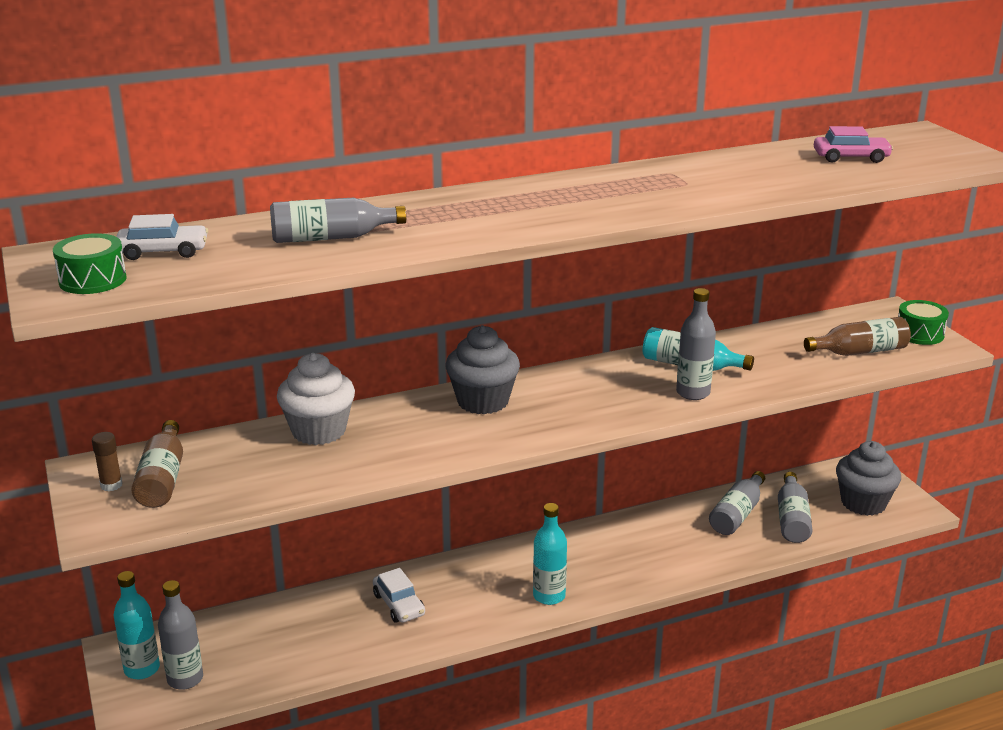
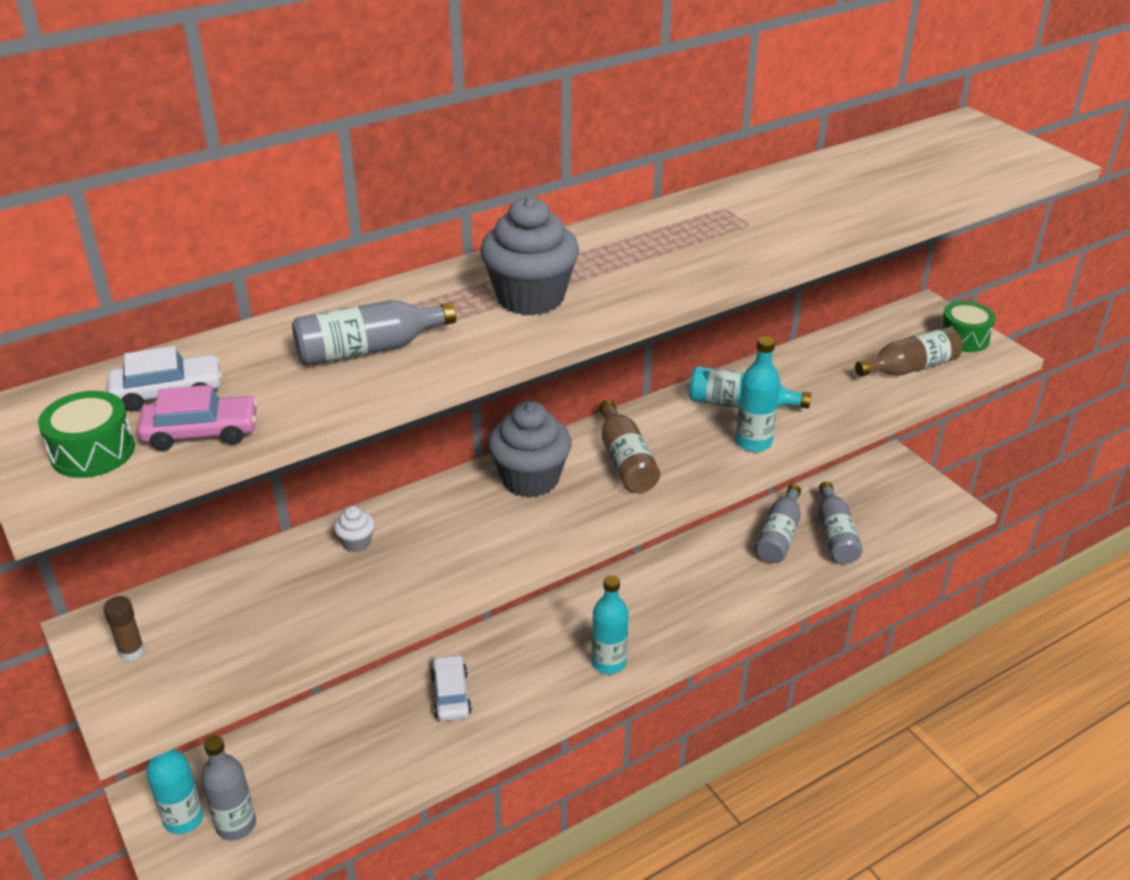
camera: 10 degrees left, 10 degrees up
brown bottle [131,420,183,508] -> brown bottle moved to [599,400,660,493]
white cupcake [277,353,355,445] -> white cupcake [334,506,375,552], size x0.46
white car [373,568,425,623] -> white car turned 150 degrees counterclockwise [430,654,472,721]
grey bottle [676,288,716,400] -> turquoise bottle [735,336,780,452]
pink car [814,126,893,163] -> pink car moved to [137,385,258,451]
grey cupcake [836,441,901,516] -> grey cupcake moved to [480,196,579,316]

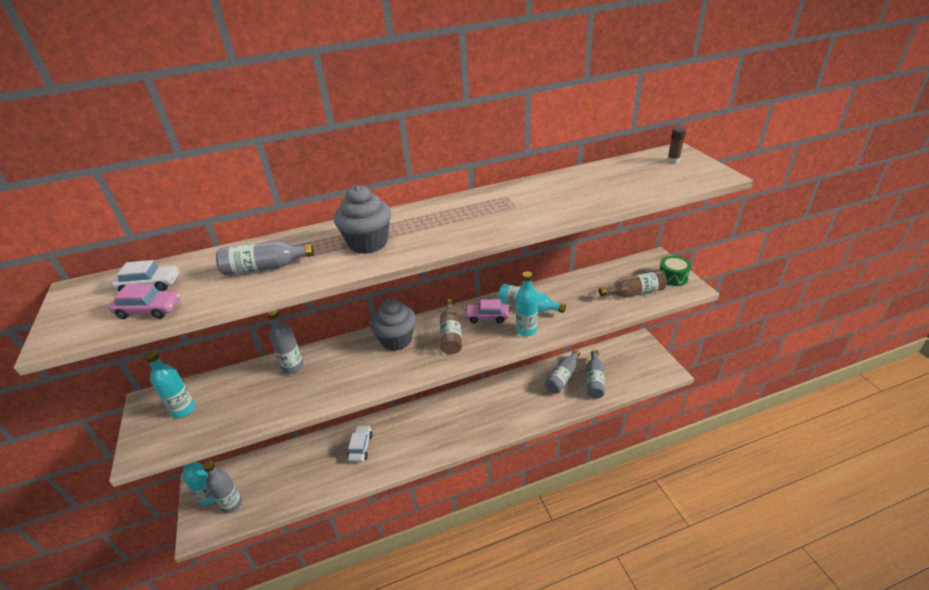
camera: 15 degrees right, 0 degrees up
green drum [38,391,135,478] -> none
brown glue stick [103,596,144,661] -> brown glue stick moved to [667,127,686,163]
white cupcake [334,506,375,552] -> grey bottle [267,310,304,374]
turquoise bottle [591,575,629,674] -> turquoise bottle moved to [145,351,195,418]
none -> pink car [464,299,509,323]

